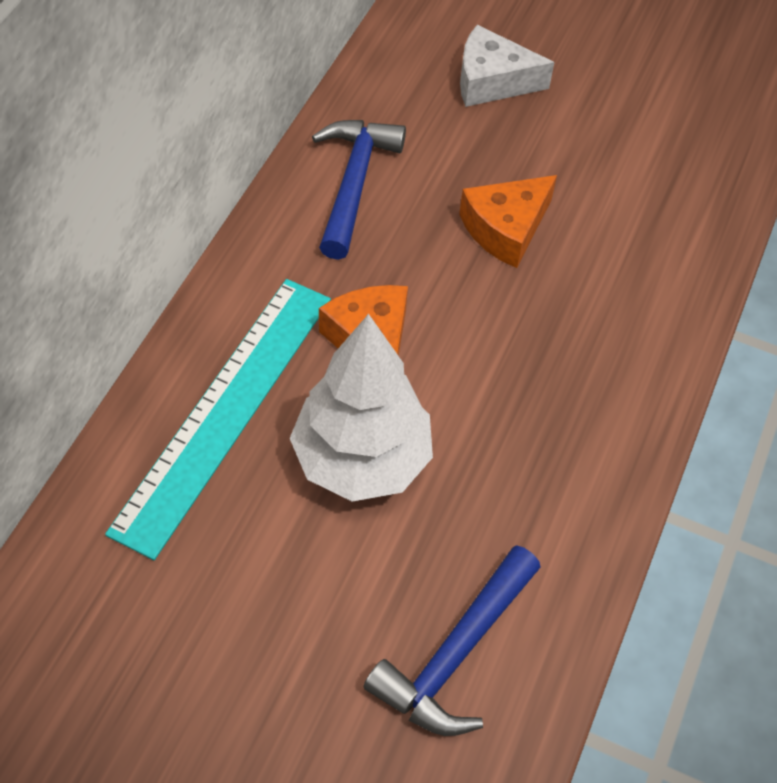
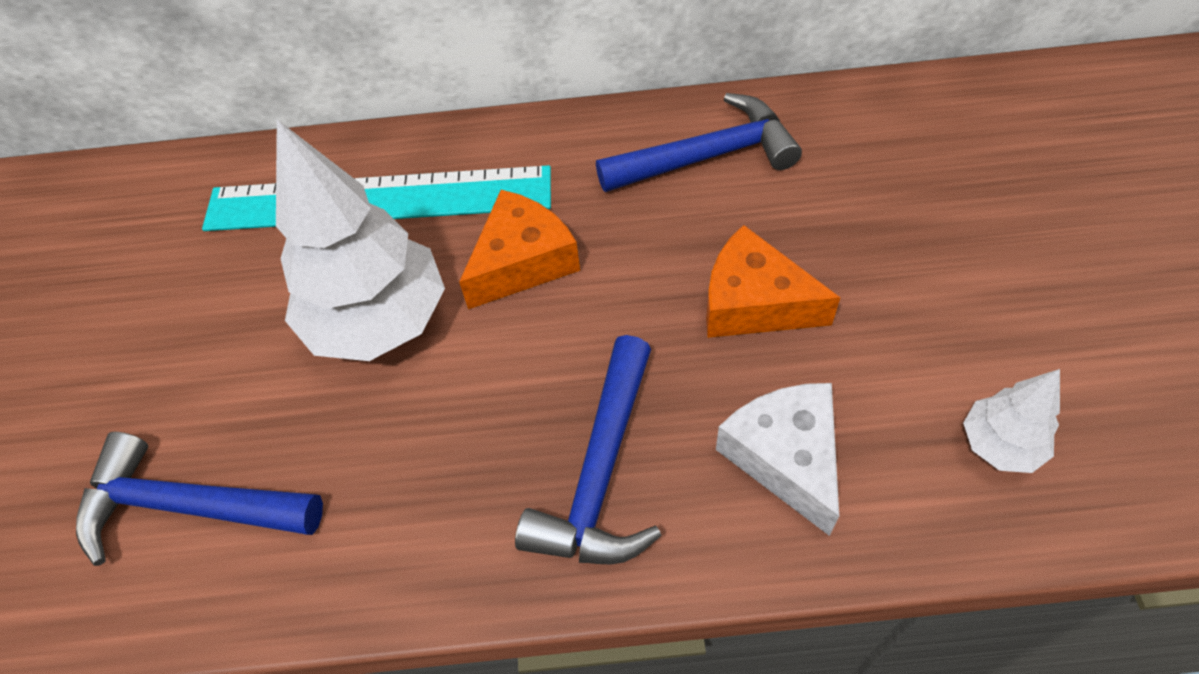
camera: 70 degrees right, 0 degrees up
white cheese [460,25,555,107] -> white cheese moved to [716,383,839,536]
none -> blue hammer [515,335,662,564]
none -> white tree [963,369,1060,473]

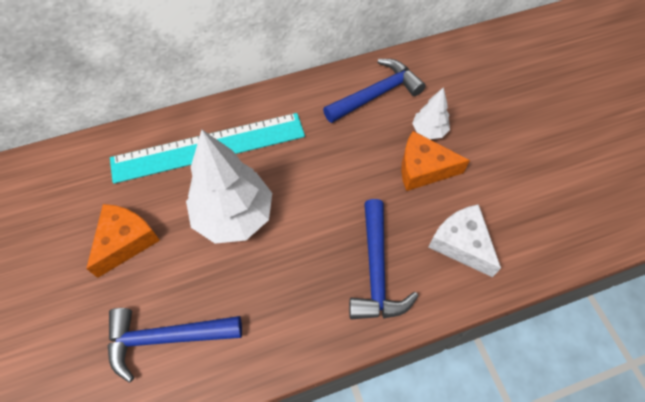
camera: 20 degrees left, 5 degrees up
orange cheese [459,190,580,309] -> orange cheese moved to [86,204,160,278]
white tree [963,369,1060,473] -> white tree moved to [412,87,450,139]

